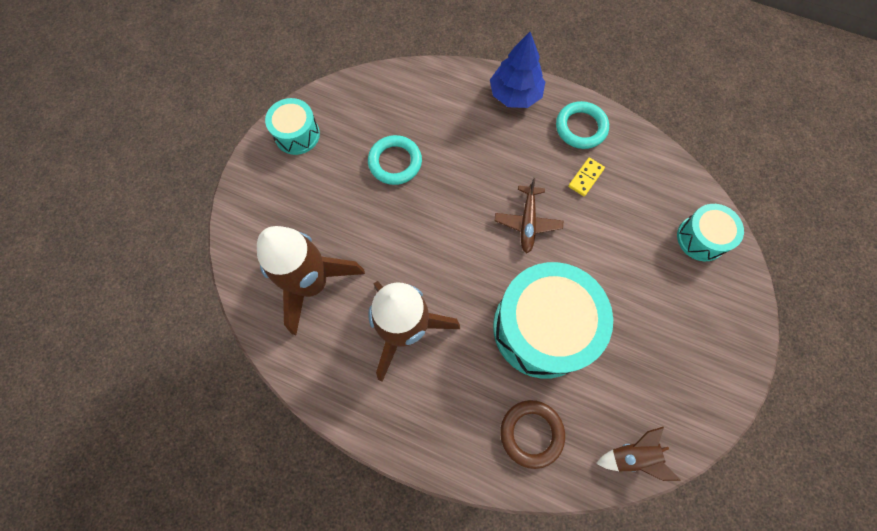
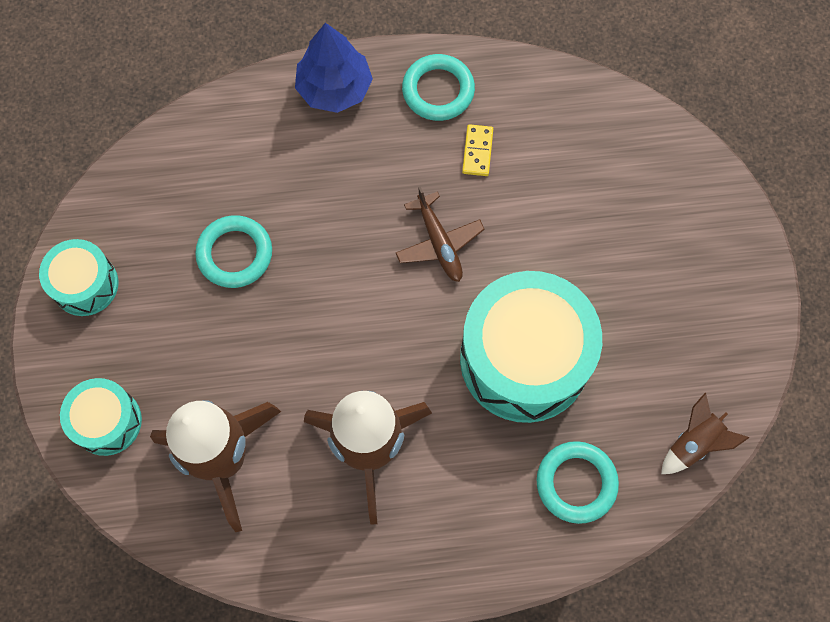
camera: 30 degrees left, 0 degrees up
brown ring [500,400,565,469] -> turquoise ring [537,441,619,524]
turquoise drum [677,204,744,261] -> turquoise drum moved to [60,378,142,456]

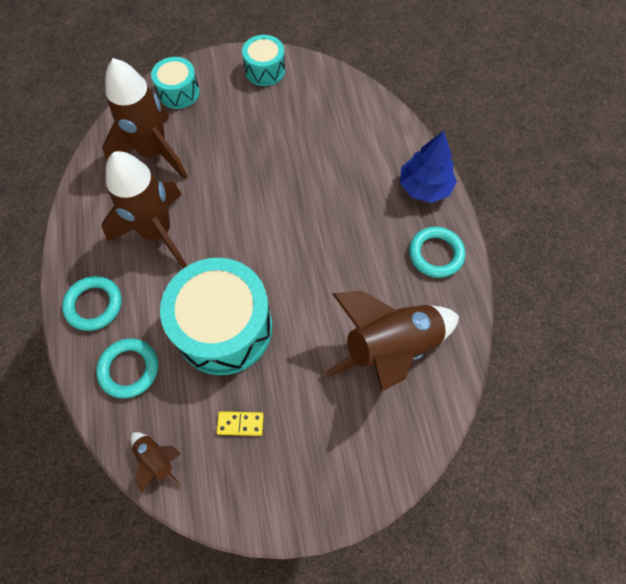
camera: 85 degrees right, 5 degrees down
turquoise ring [195,215,272,288] -> turquoise ring moved to [62,276,122,331]
brown plane [396,186,485,282] -> none
yellow domino [462,124,493,176] -> yellow domino moved to [216,411,264,436]
none -> brown rocket [322,291,459,392]

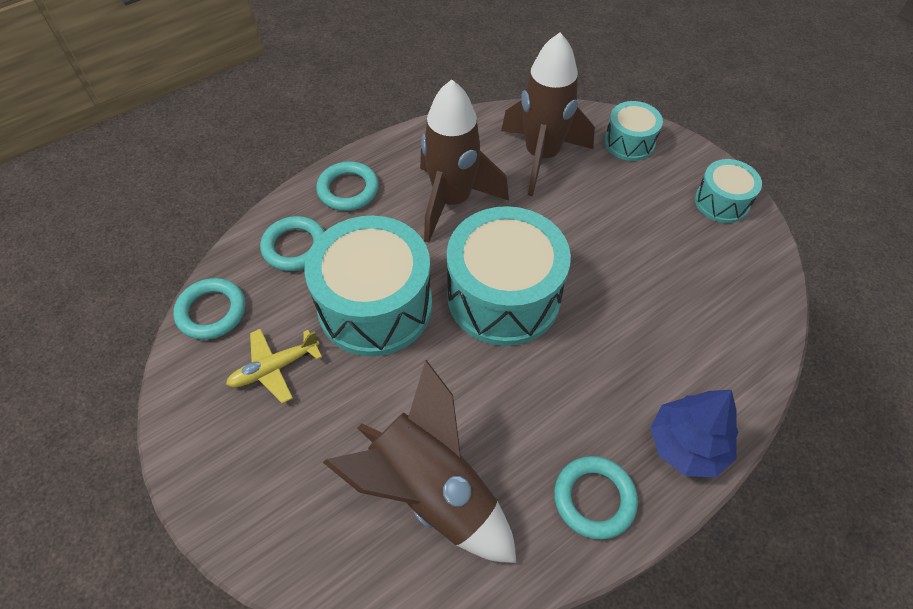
camera: 65 degrees right, 10 degrees down
brown rocket [131,432,181,493] -> turquoise ring [173,278,246,340]
yellow domino [216,411,264,436] -> yellow plane [226,329,322,403]
none -> turquoise drum [447,206,571,346]

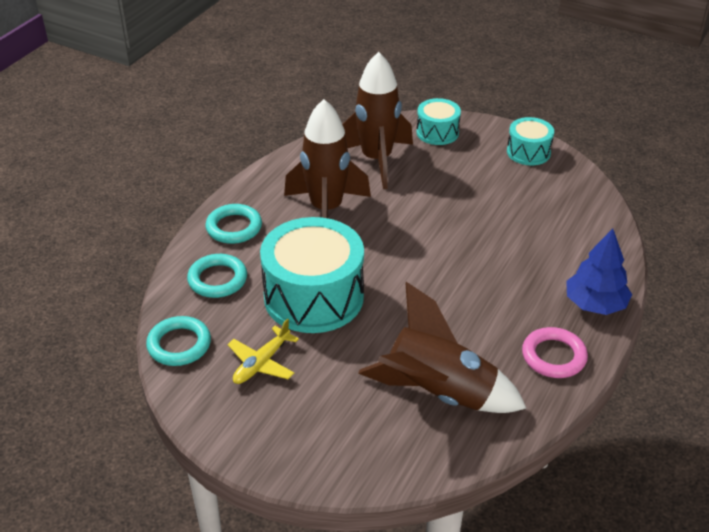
camera: 25 degrees left, 15 degrees down
turquoise drum [447,206,571,346] -> none
turquoise ring [554,456,638,539] -> pink ring [522,327,588,378]

